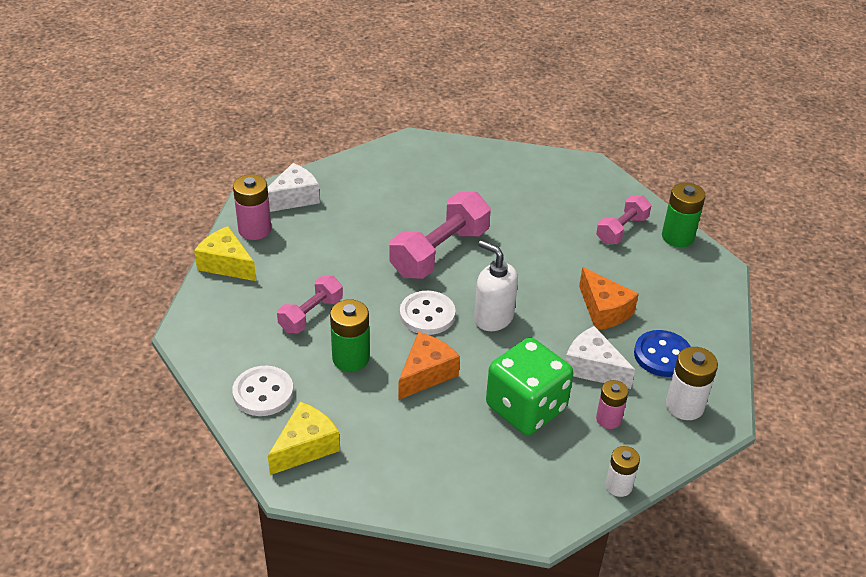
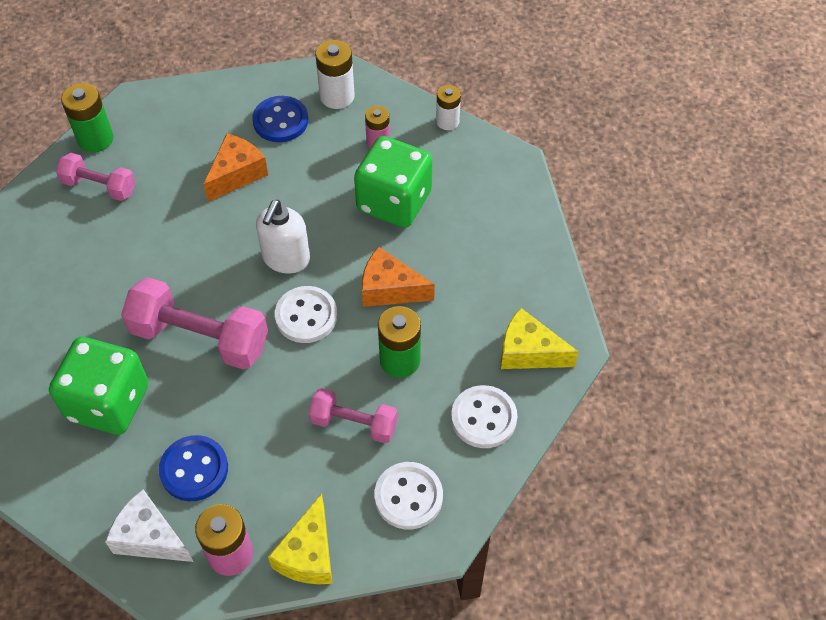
camera: 110 degrees left, 15 degrees up
white cheese [566,326,635,389] -> none
none -> green dice [49,337,149,435]
none -> blue button [159,435,228,501]
none -> white button [374,462,443,530]

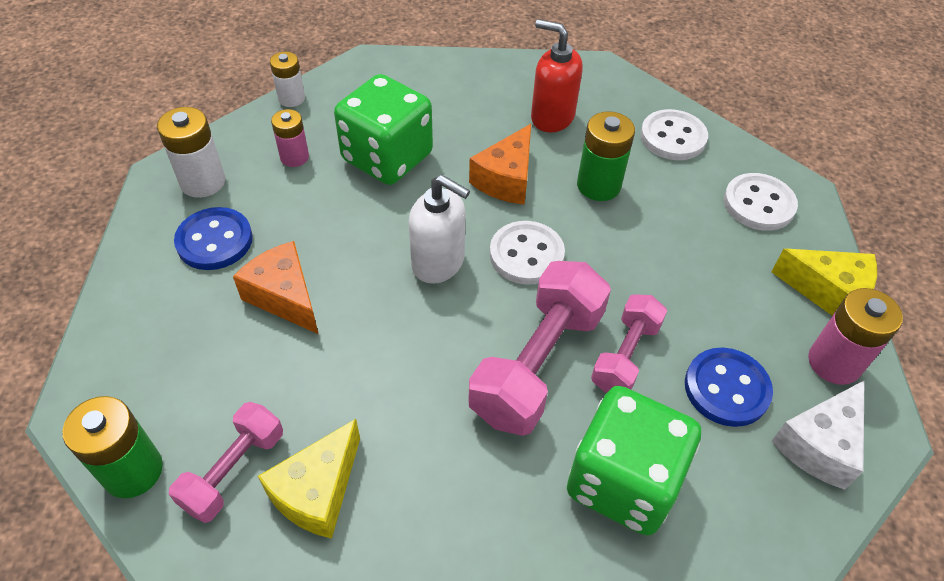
camera: 80 degrees left, 5 degrees down
pink dumbbell [309,388,398,443] -> pink dumbbell moved to [591,294,667,393]
yellow cheese [501,308,579,369] -> yellow cheese moved to [258,419,360,539]
none -> red soap dispenser [531,19,583,133]

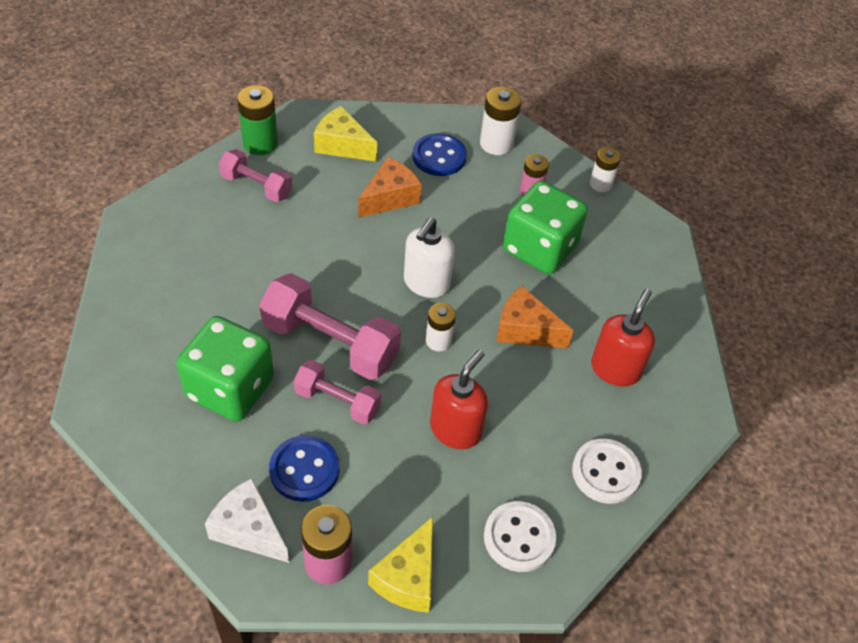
camera: 85 degrees right, 0 degrees up
yellow cheese [258,419,360,539] -> yellow cheese moved to [314,106,377,162]
white button [490,221,565,285] -> white battery [426,303,456,351]
green battery [577,111,635,201] -> none
none -> red soap dispenser [430,350,488,449]

